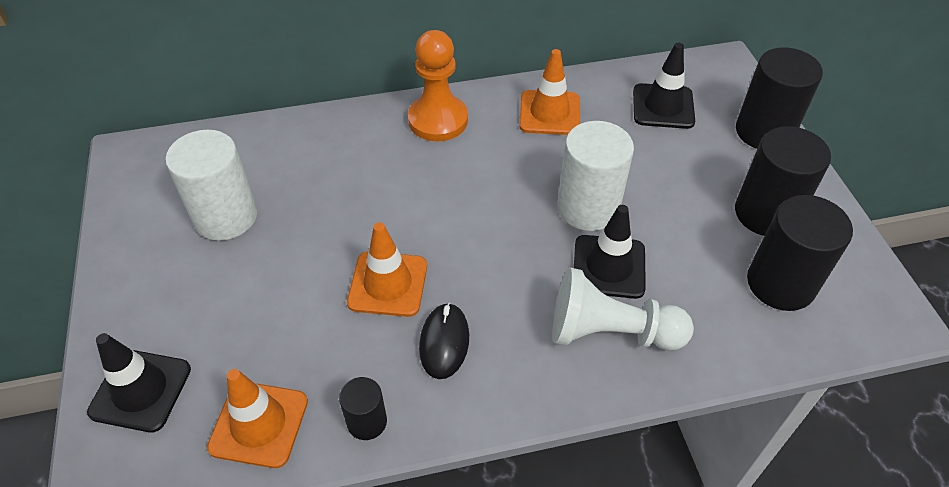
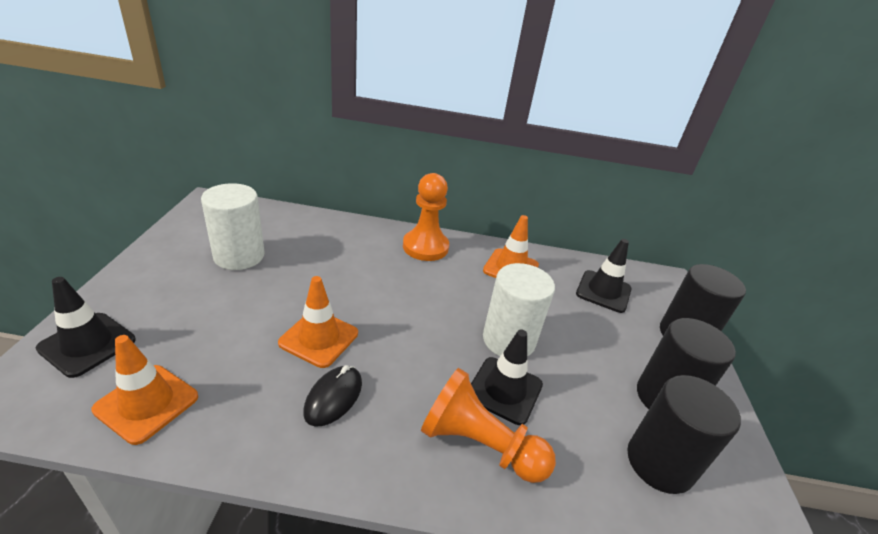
camera: 15 degrees right, 15 degrees down
black cylinder [339,377,387,440] -> none
white pawn [552,267,694,351] -> orange pawn [421,368,556,483]

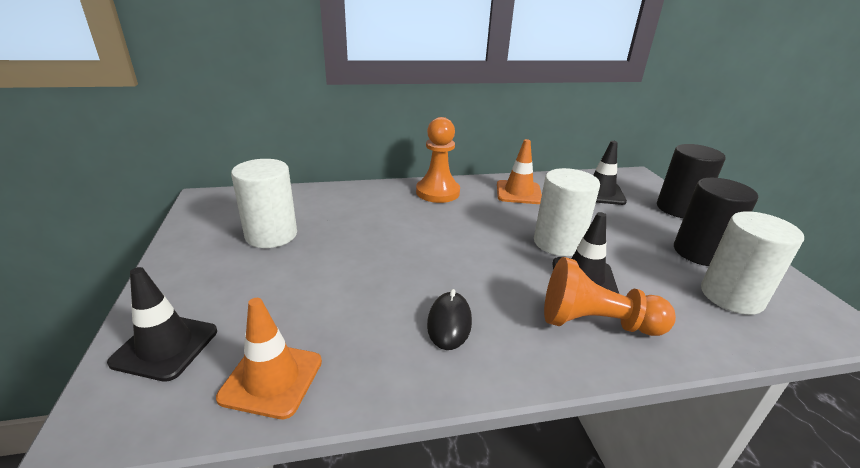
camera: 15 degrees left, 5 degrees down
orange traffic cone [278,276,358,368] -> none
black cylinder [627,375,741,494] -> white cylinder [701,211,804,315]

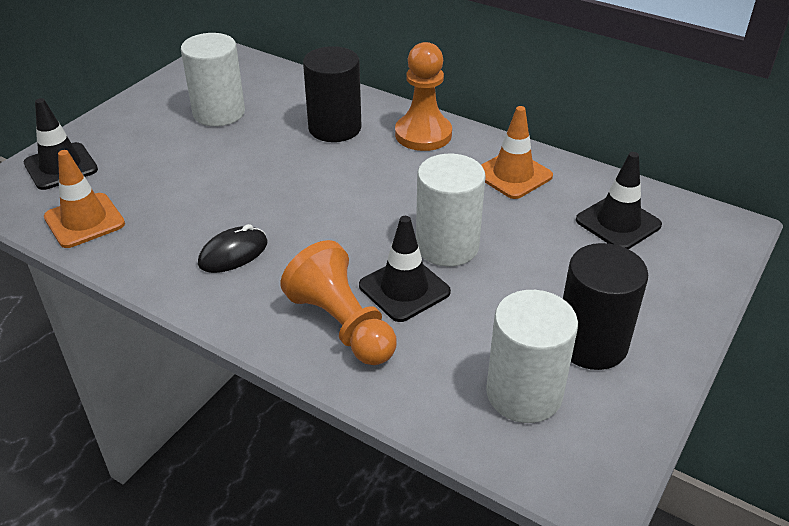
camera: 45 degrees right, 10 degrees up
black cylinder [657,144,725,218] -> black cylinder moved to [303,46,362,142]

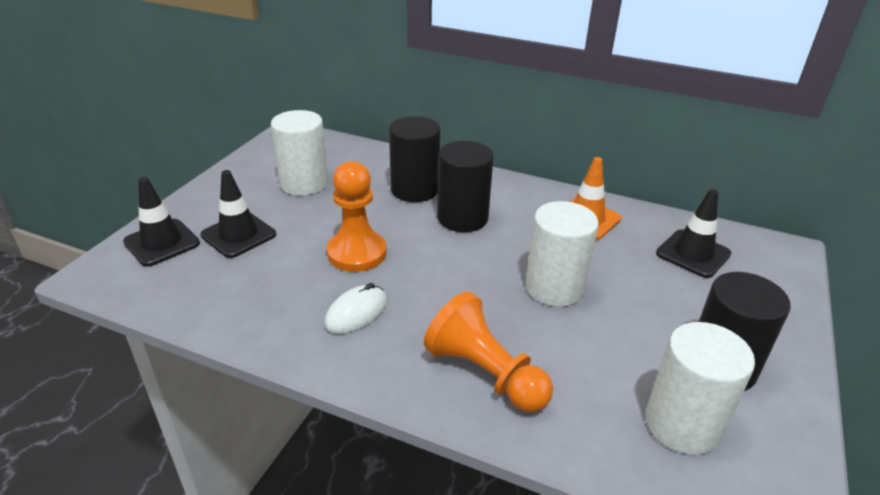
camera: 10 degrees left, 5 degrees down
orange traffic cone [44,150,125,248] -> none
black mouse [198,224,268,273] -> white mouse [324,283,387,334]
black traffic cone [359,216,451,322] -> black traffic cone moved to [201,170,276,258]
orange pawn [395,42,452,151] -> orange pawn moved to [327,161,387,272]
none -> black cylinder [437,141,494,232]

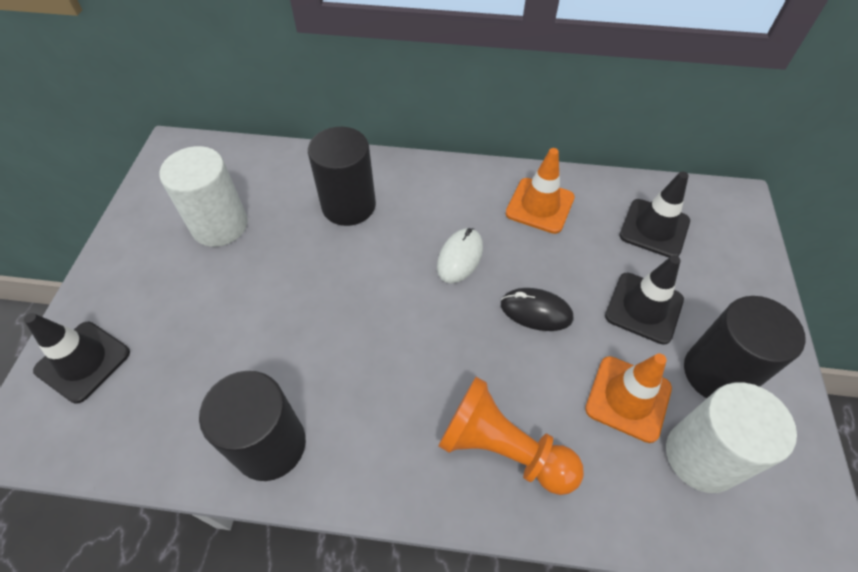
camera: 15 degrees left, 20 degrees up
black traffic cone [201,170,276,258] -> black traffic cone moved to [605,255,684,345]
white mouse [324,283,387,334] -> white mouse moved to [437,228,483,283]
orange pawn [327,161,387,272] -> none
black cylinder [437,141,494,232] -> black cylinder moved to [199,371,306,481]
white cylinder [525,201,599,307] -> black mouse [501,288,573,331]
none -> orange traffic cone [585,353,672,443]

